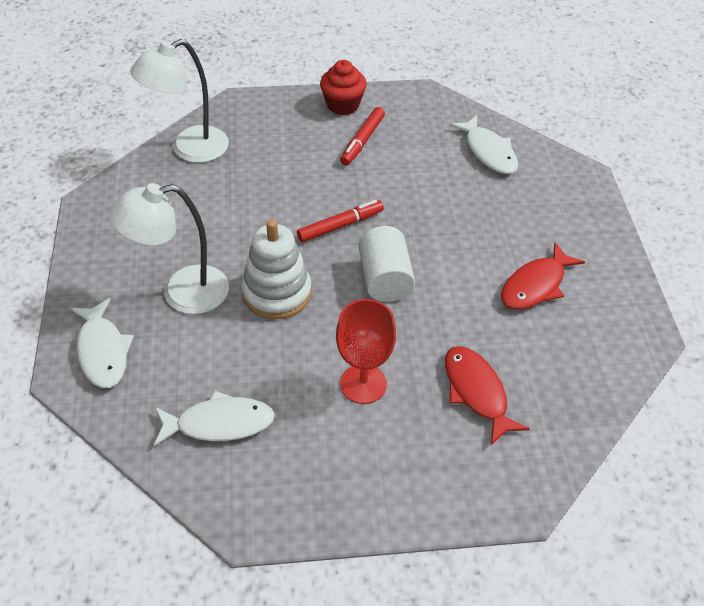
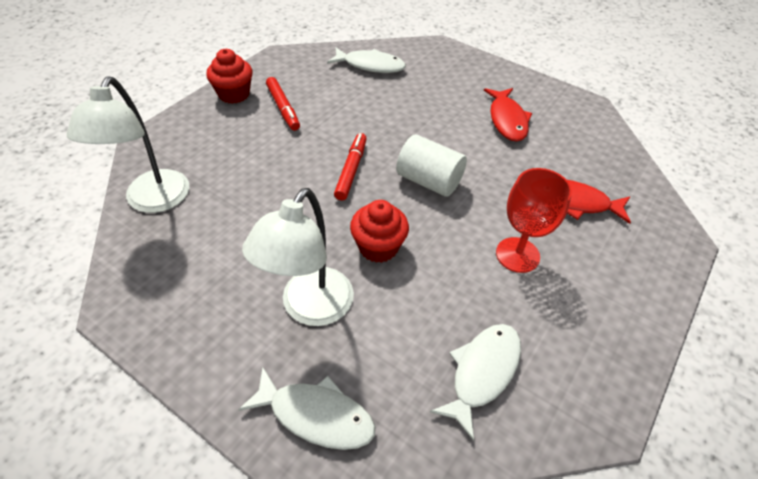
camera: 50 degrees left, 0 degrees up
white stacking toy [241,220,311,319] -> red cupcake [350,200,409,263]

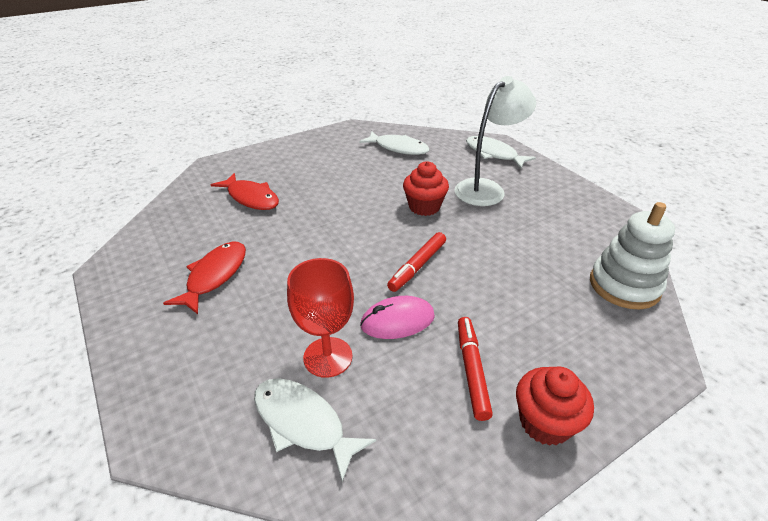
camera: 155 degrees left, 10 degrees down
white lamp [67,76,189,213] -> white stacking toy [590,202,675,310]
white cylinder [396,134,467,197] -> none
white fish [430,324,521,441] -> white fish turned 120 degrees counterclockwise [359,131,430,155]
red goblet [496,168,572,273] -> red goblet moved to [287,258,354,378]
none -> pink mouse [360,296,435,339]

